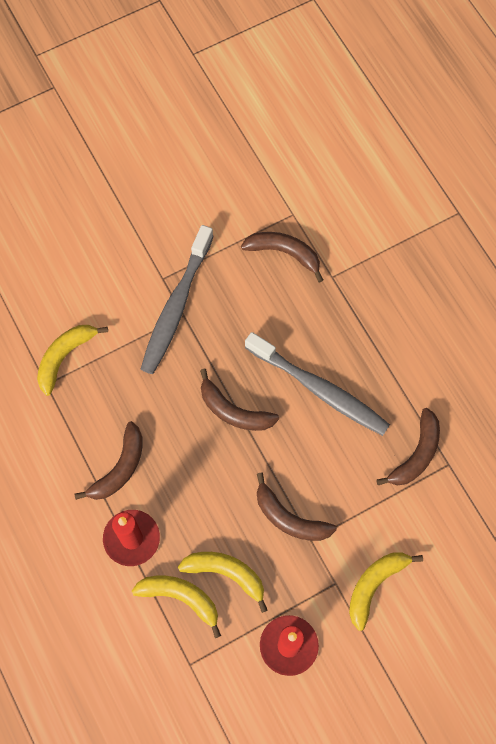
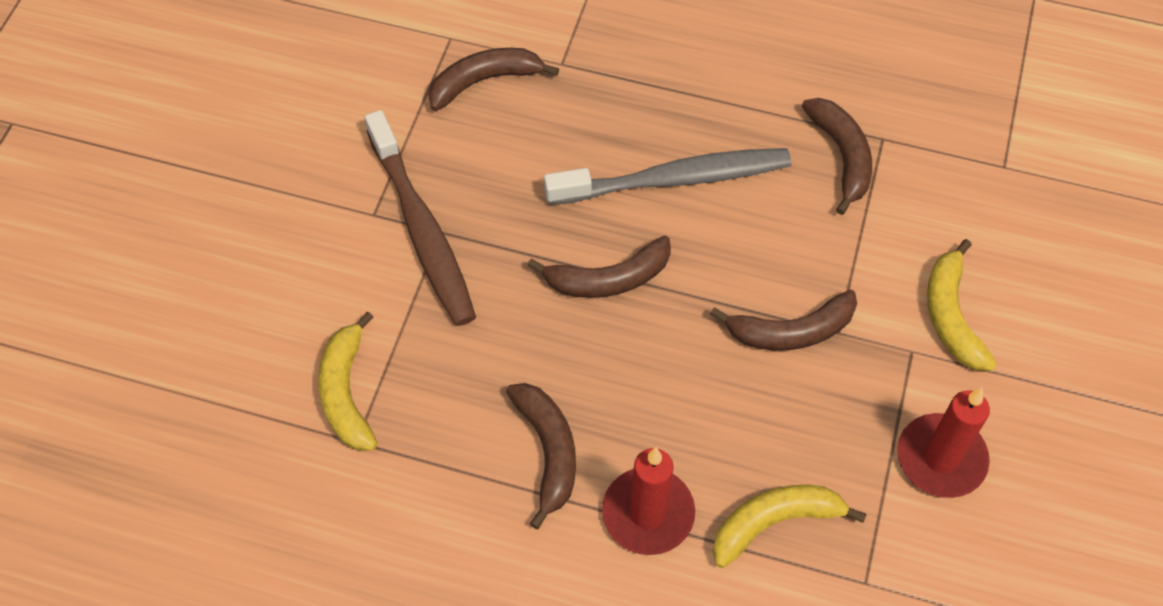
camera: 45 degrees left, 10 degrees down
grey toothbrush [141,225,214,374] -> brown toothbrush [365,110,476,326]
yellow banana [178,552,268,613] -> none

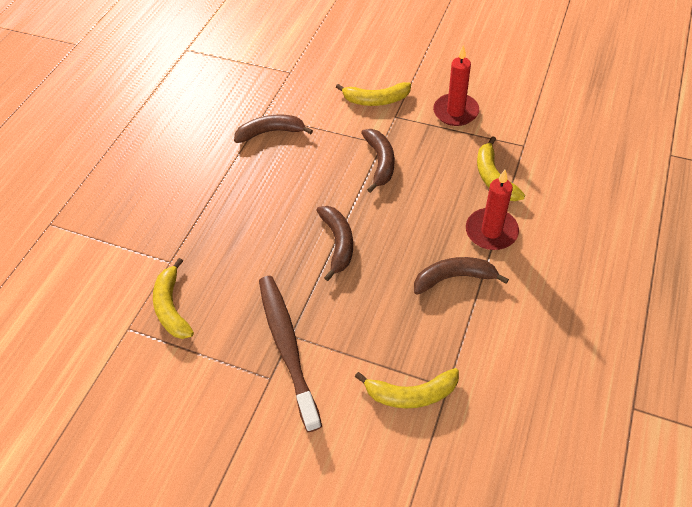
camera: 80 degrees left, 5 degrees down
brown toothbrush [365,110,476,326] -> brown toothbrush turned 90 degrees counterclockwise [259,276,322,432]
brown banana [428,48,559,111] -> yellow banana [153,258,194,339]
grey toothbrush [544,148,791,205] -> none

